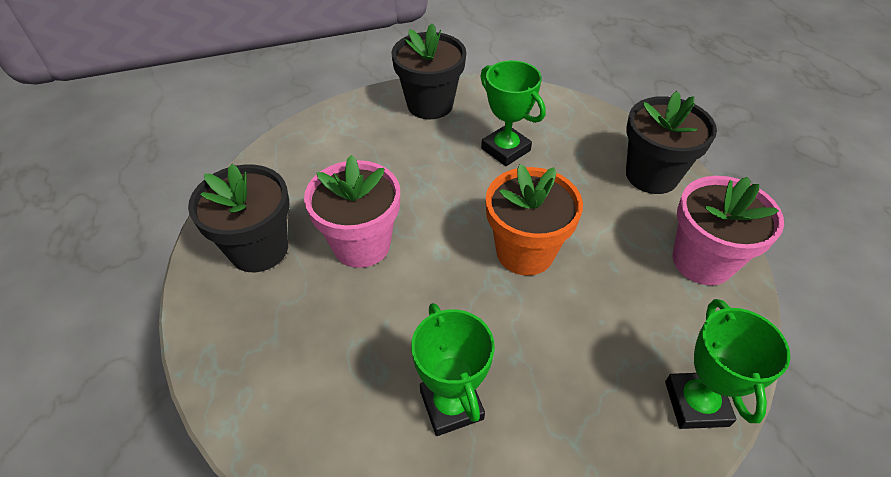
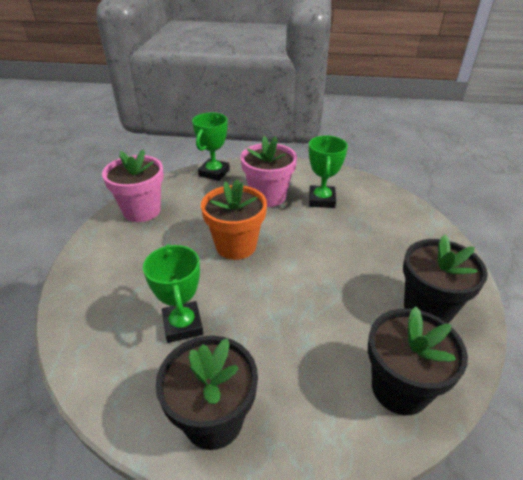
camera: 155 degrees left, 10 degrees down
pink flower pot [304,155,400,268] -> pink flower pot moved to [241,136,297,207]
black flower pot [626,91,717,194] -> black flower pot moved to [368,306,468,415]

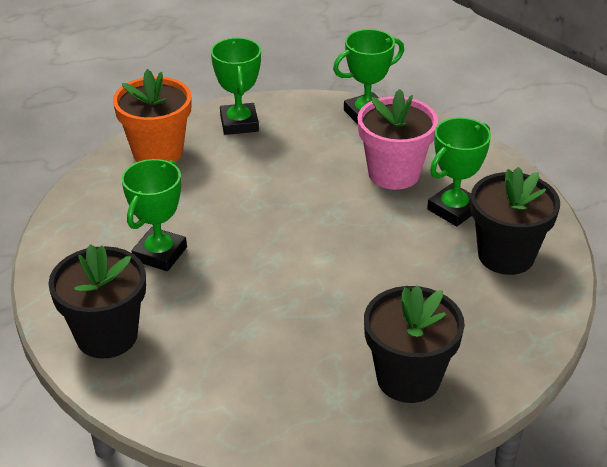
camera: 40 degrees right, 0 degrees up
pink flower pot [102,149,164,222] -> green trophy [211,38,261,135]
orange flower pot [201,179,267,260] -> orange flower pot moved to [113,69,192,162]
black flower pot [368,306,468,415] -> black flower pot moved to [471,167,560,275]

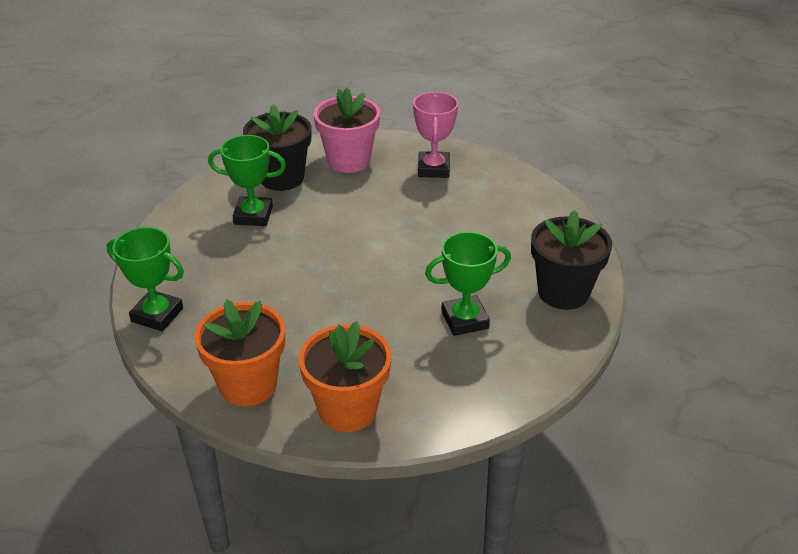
camera: 130 degrees left, 0 degrees up
green trophy [211,38,261,135] -> orange flower pot [194,299,285,407]
pink flower pot [357,89,438,190] -> pink flower pot moved to [314,88,380,173]
black flower pot [364,285,465,403] -> pink trophy [413,92,458,178]

